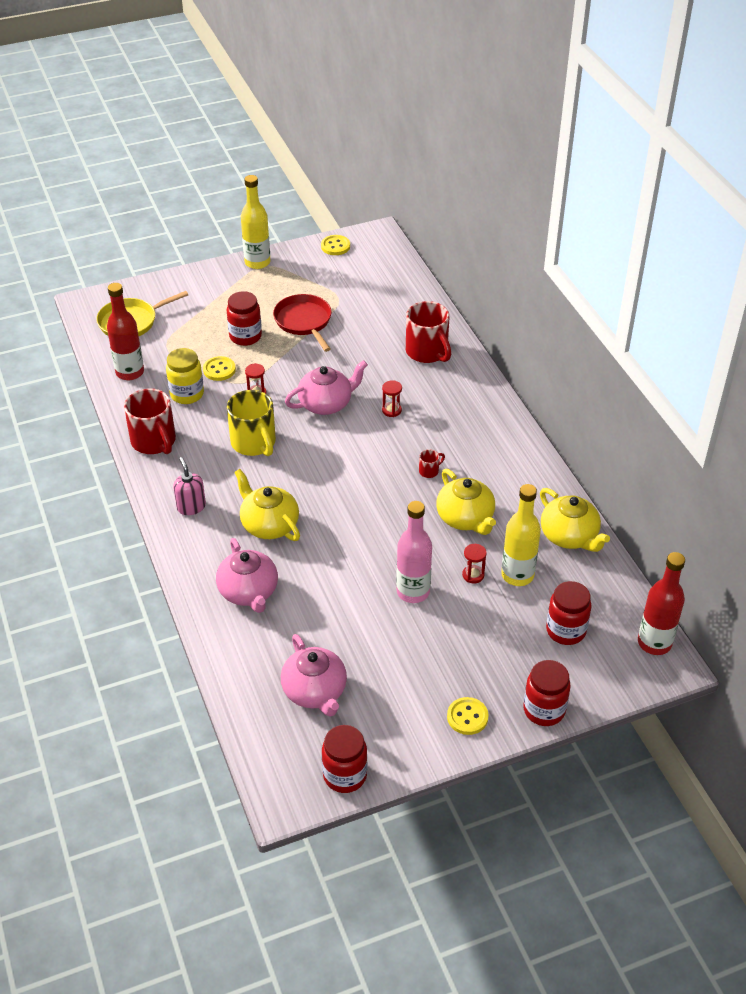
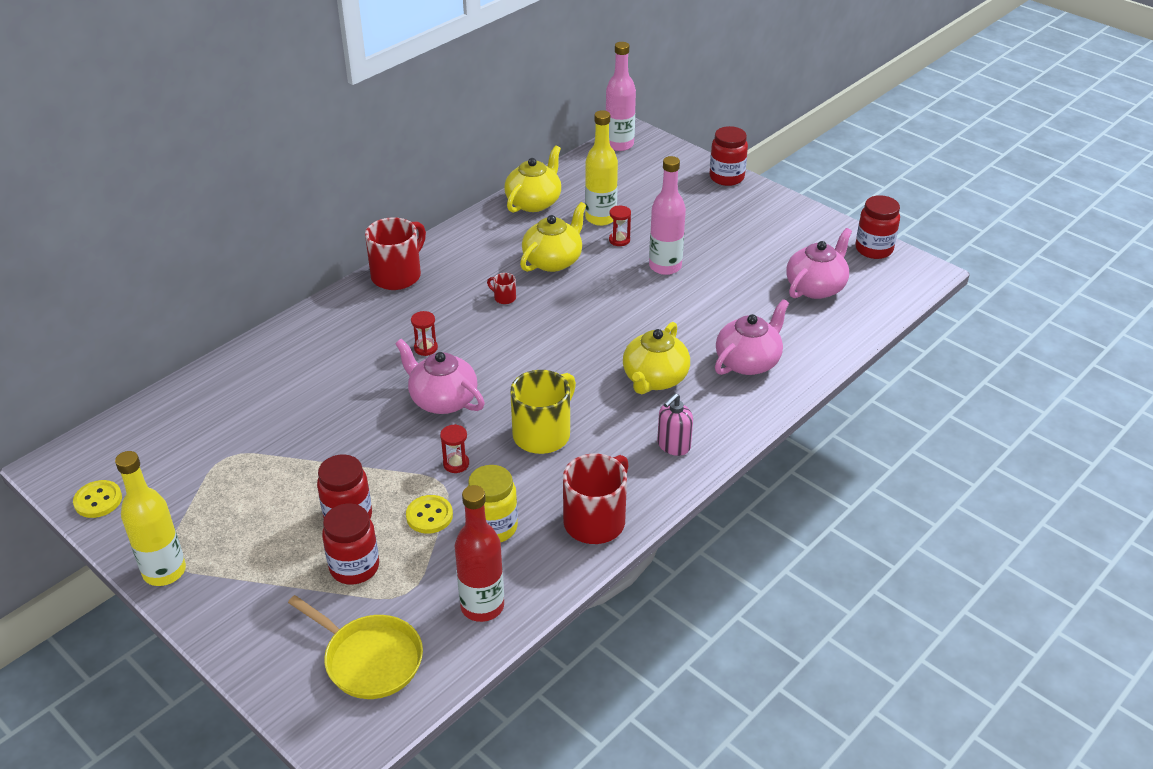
camera: 115 degrees left, 5 degrees down
red pan [273,294,332,352] -> none
red mug [406,301,451,363] -> red mug moved to [365,217,426,290]
yellow button [447,697,489,735] -> none
red jar [546,581,592,645] -> red jar moved to [322,503,379,585]
red bottle [638,552,685,655] -> pink bottle [606,42,636,151]

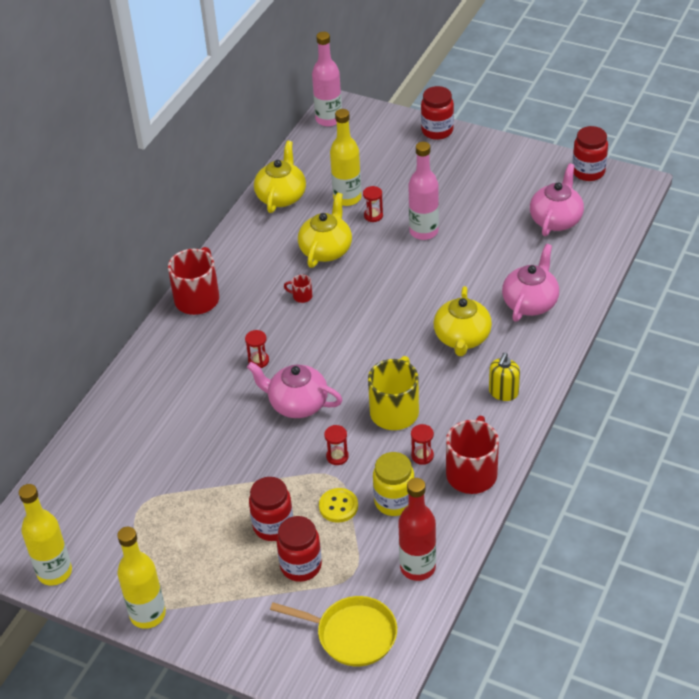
camera: 15 degrees left, 5 degrees up
yellow button [73,480,122,518] -> yellow bottle [19,484,72,586]
pink soap dispenser [657,393,693,456] -> yellow soap dispenser [489,353,520,401]
none -> red hourglass [411,424,434,465]

